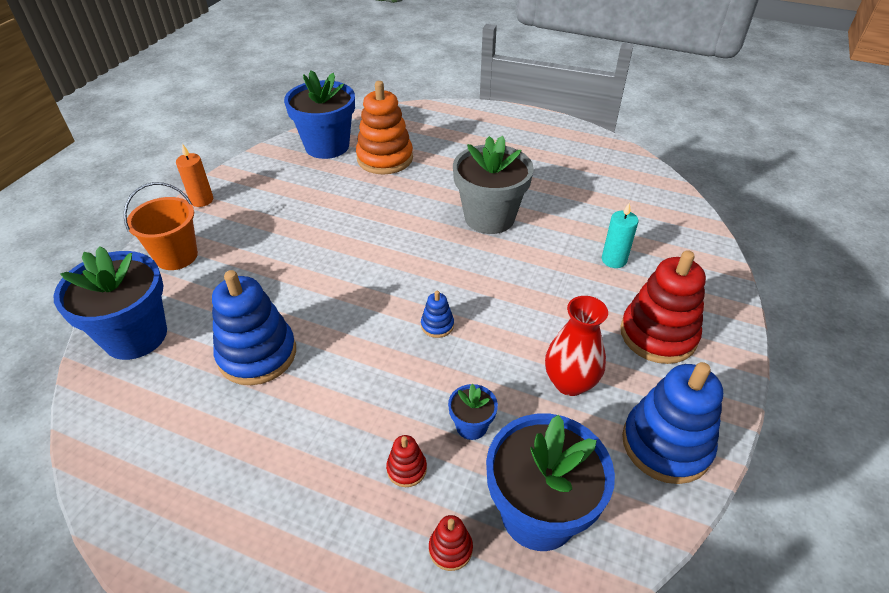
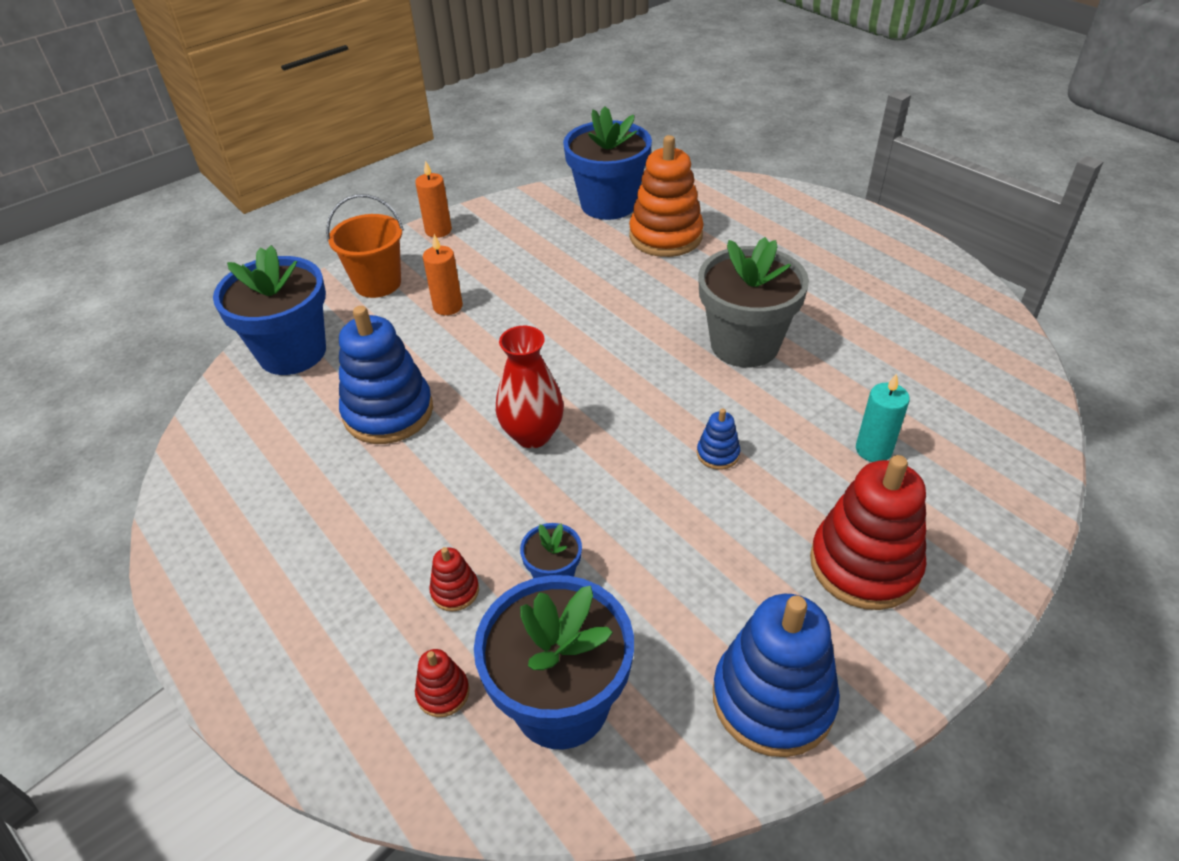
camera: 30 degrees right, 0 degrees up
blue stacking toy [421,291,454,338] -> blue stacking toy moved to [697,409,740,470]
red vase [545,296,608,396] -> red vase moved to [496,326,564,448]
none -> orange candle [423,234,463,315]

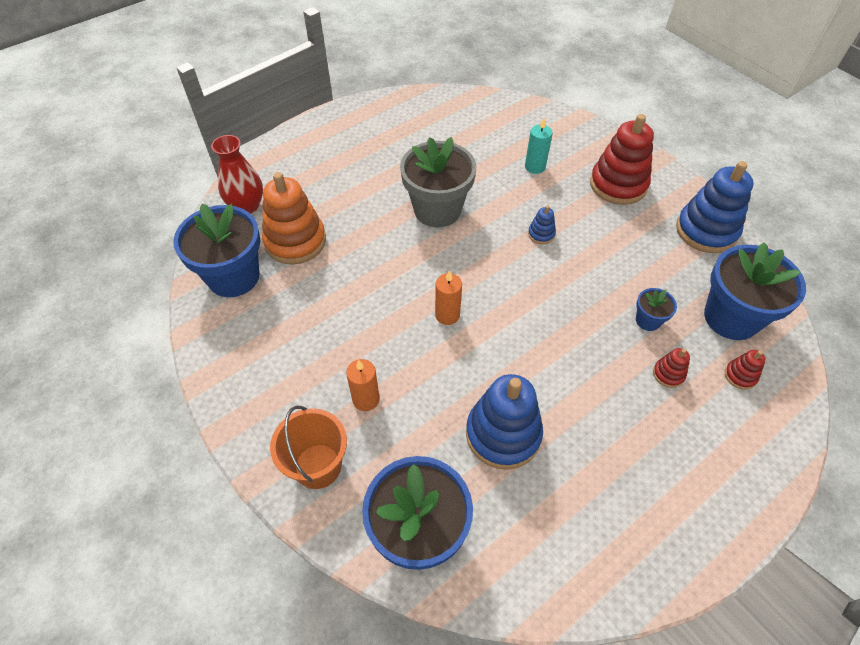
camera: 90 degrees left, 10 degrees up
orange candle [415,160,452,238] -> orange candle moved to [435,270,462,325]
red vase [496,326,564,448] -> red vase moved to [211,135,263,214]

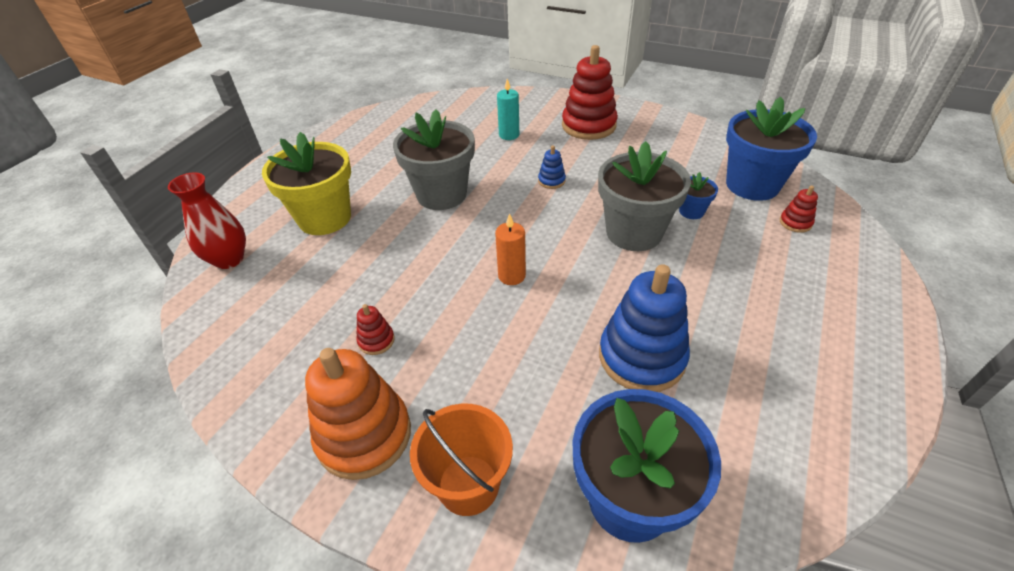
camera: 25 degrees left, 10 degrees down
blue flower pot [173,204,260,297] -> none
orange stacking toy [262,172,326,265] -> orange stacking toy moved to [305,348,411,480]
orange candle [346,359,380,411] -> none
red stacking toy [653,348,690,388] -> red stacking toy moved to [357,304,395,355]
blue stacking toy [676,161,754,253] -> none
none -> yellow flower pot [262,132,351,235]
none -> grey flower pot [598,141,691,251]

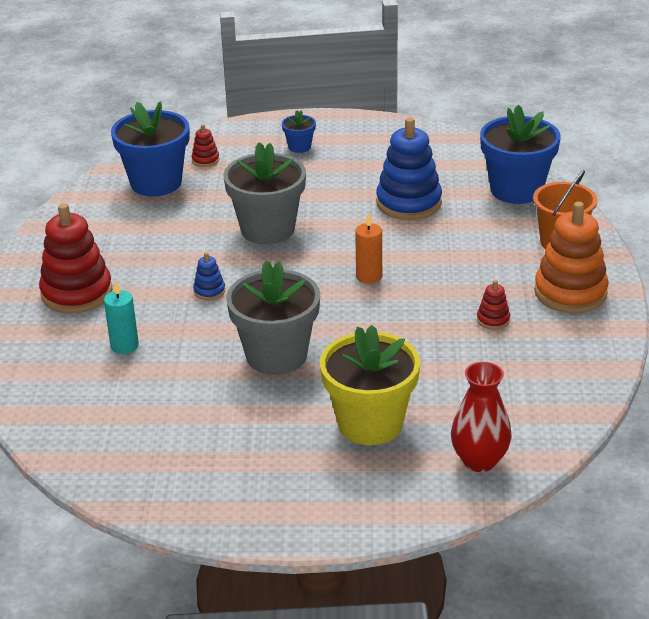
camera: 115 degrees left, 10 degrees down
blue flower pot [679,172,718,219] -> blue flower pot moved to [282,110,316,153]

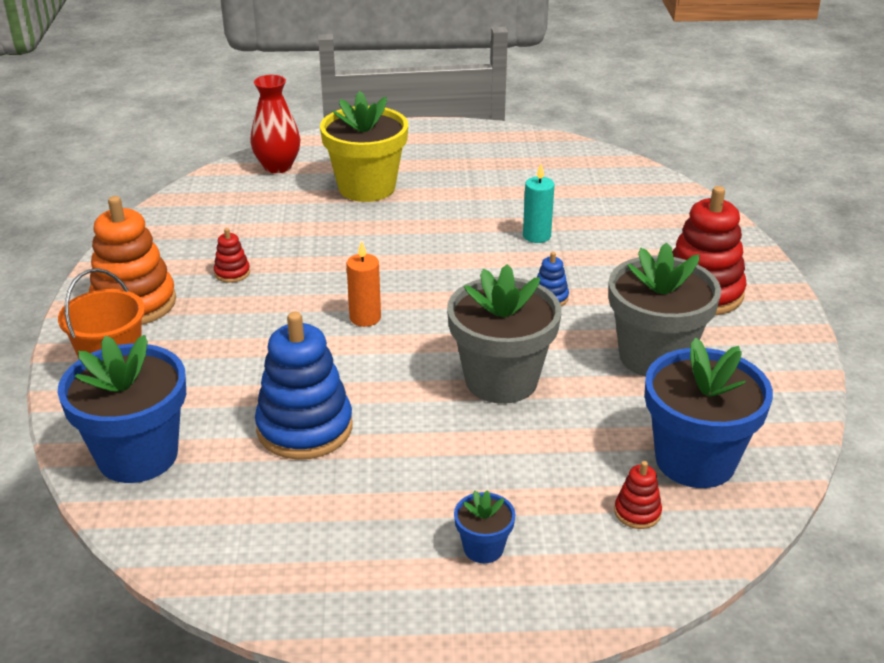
camera: 175 degrees right, 0 degrees up
turquoise candle [104,280,139,354] -> turquoise candle moved to [523,164,555,243]
grey flower pot [226,261,320,375] -> grey flower pot moved to [609,242,721,377]

